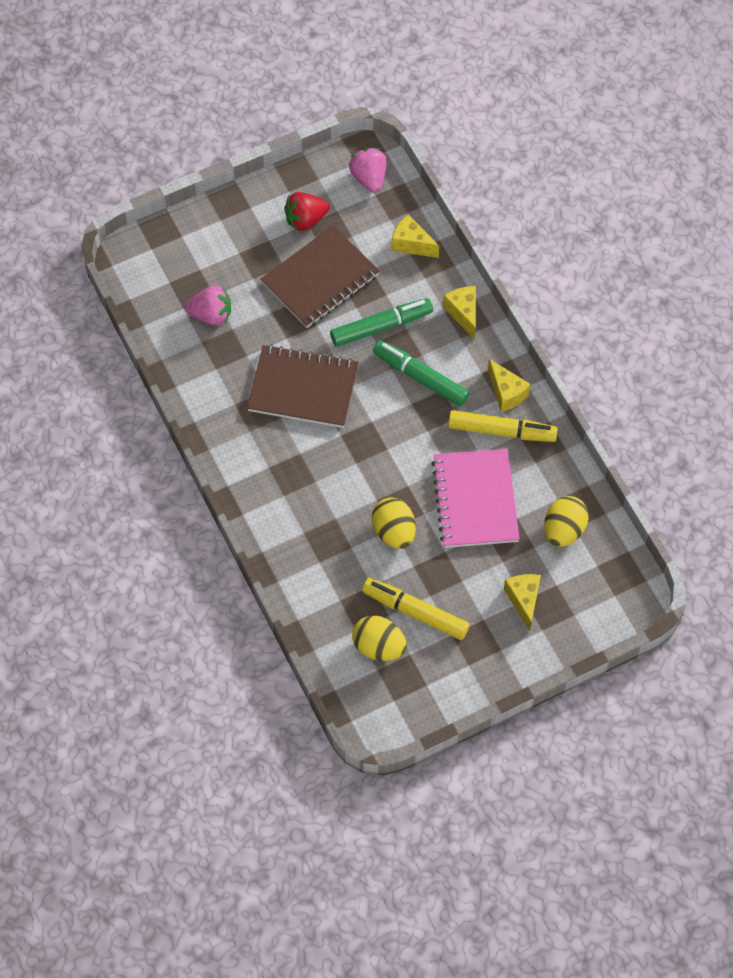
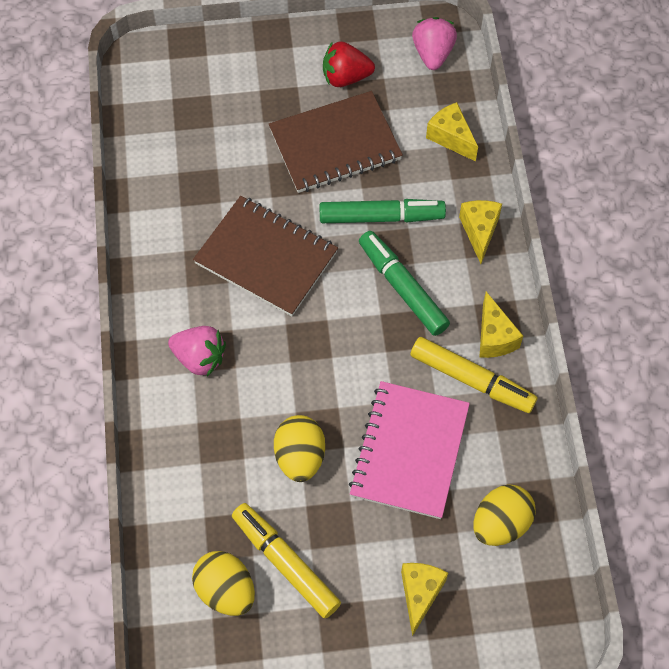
camera: 20 degrees right, 0 degrees up
pink strawberry [185,286,231,326] -> pink strawberry moved to [168,326,226,376]

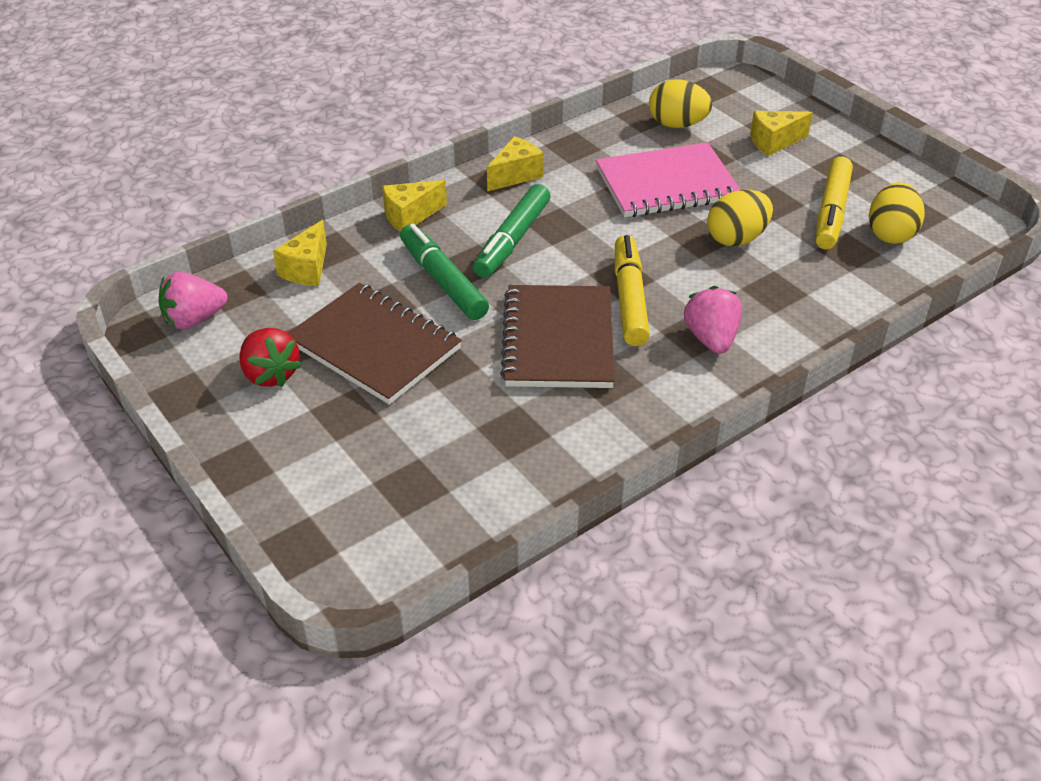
camera: 120 degrees left, 20 degrees down
yellow marker [410,337,538,413] -> yellow marker moved to [615,235,650,346]

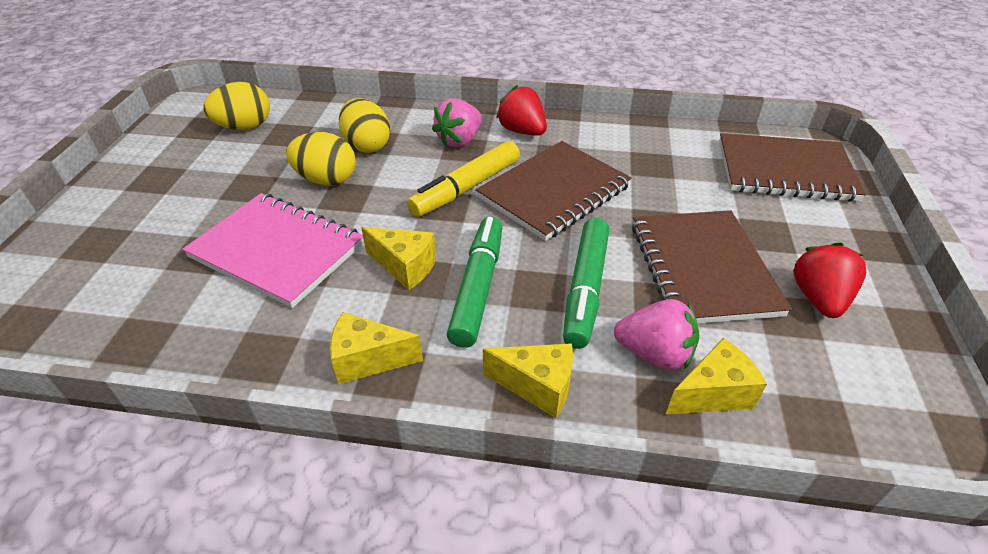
camera: 135 degrees left, 0 degrees up
pink strawberry [159,272,228,330] -> pink strawberry moved to [614,299,699,370]
green marker [473,184,550,278] -> green marker turned 60 degrees counterclockwise [447,216,502,348]
yellow egg [649,79,712,128] -> yellow egg moved to [339,98,390,153]
yellow cheese [750,111,813,156] -> yellow cheese moved to [361,227,436,290]
yellow marker [816,157,853,249] -> none
none -> red strawberry [496,85,547,136]
none -> brown notebook [719,133,866,202]

